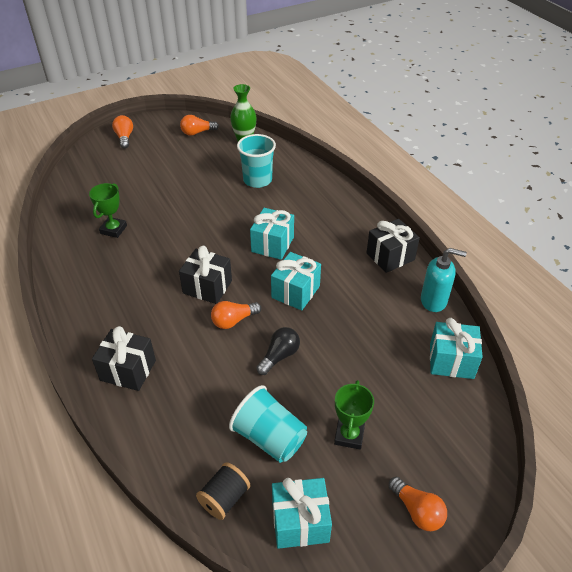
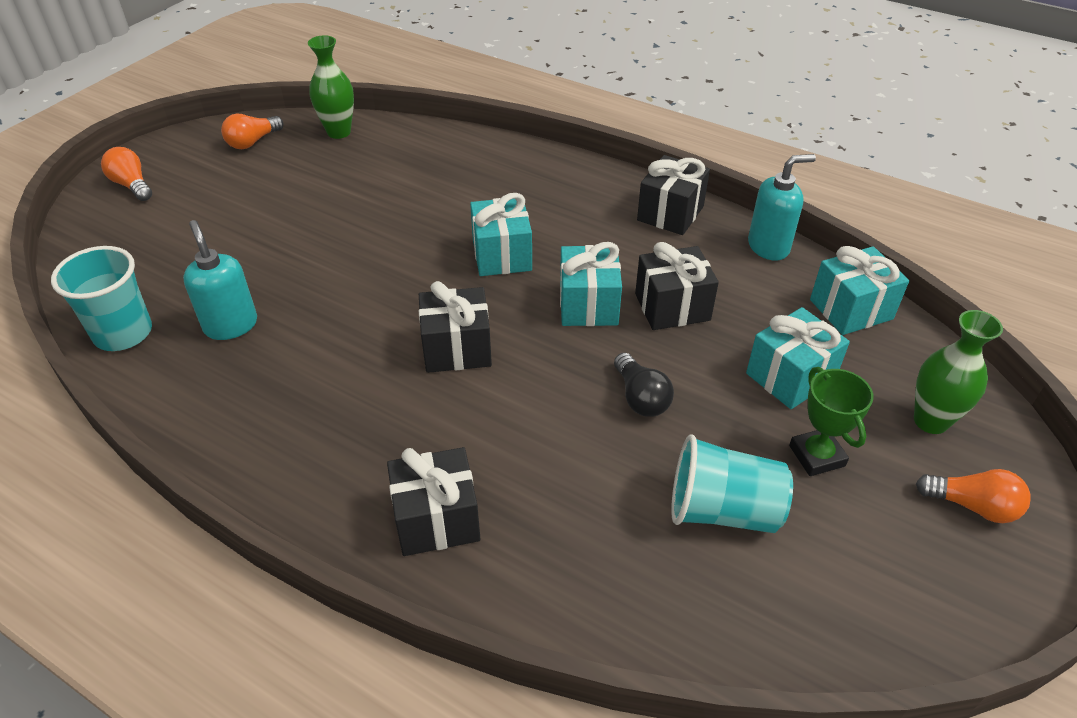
camera: 30 degrees left, 0 degrees up
green trophy [89,183,127,238] -> turquoise soap dispenser [183,220,257,340]
black spool [196,462,250,520] -> none
orange light bulb [211,301,261,329] -> none
turquoise cup [237,134,276,188] -> turquoise cup moved to [51,246,152,351]
black light bulb [256,327,300,375] -> black light bulb turned 150 degrees clockwise [614,353,674,417]
turquoise gift [272,478,332,549] -> turquoise gift moved to [746,307,850,409]
none -> black gift [635,242,719,330]
none -> green vase [914,310,1003,434]

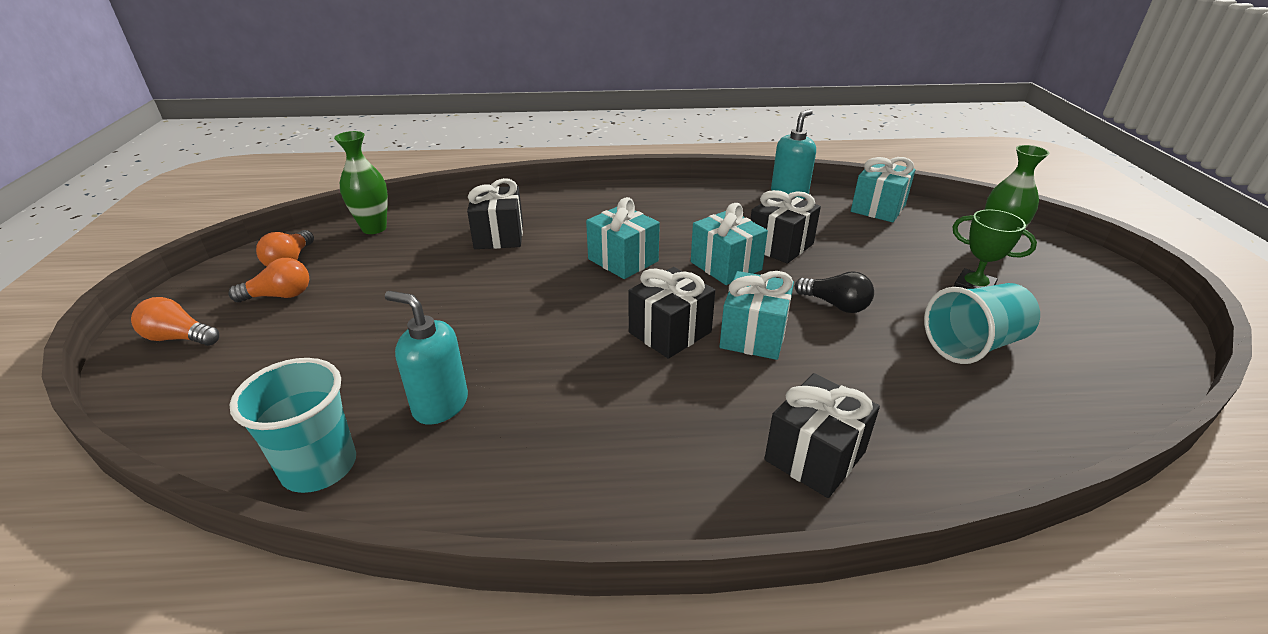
camera: 35 degrees left, 10 degrees down
black gift [637,155,710,235] -> black gift moved to [467,178,523,249]
turquoise gift [746,307,850,409] -> turquoise gift moved to [719,271,794,360]
orange light bulb [916,469,1031,523] -> orange light bulb moved to [228,258,309,302]

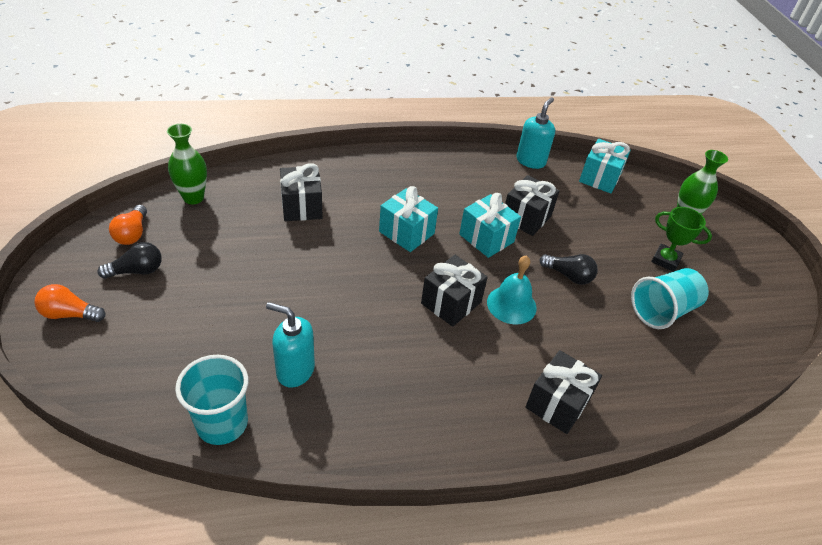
camera: 10 degrees left, 10 degrees up
orange light bulb [228,258,309,302] -> black light bulb [97,242,162,279]
turquoise gift [719,271,794,360] -> turquoise bell [487,255,537,324]

